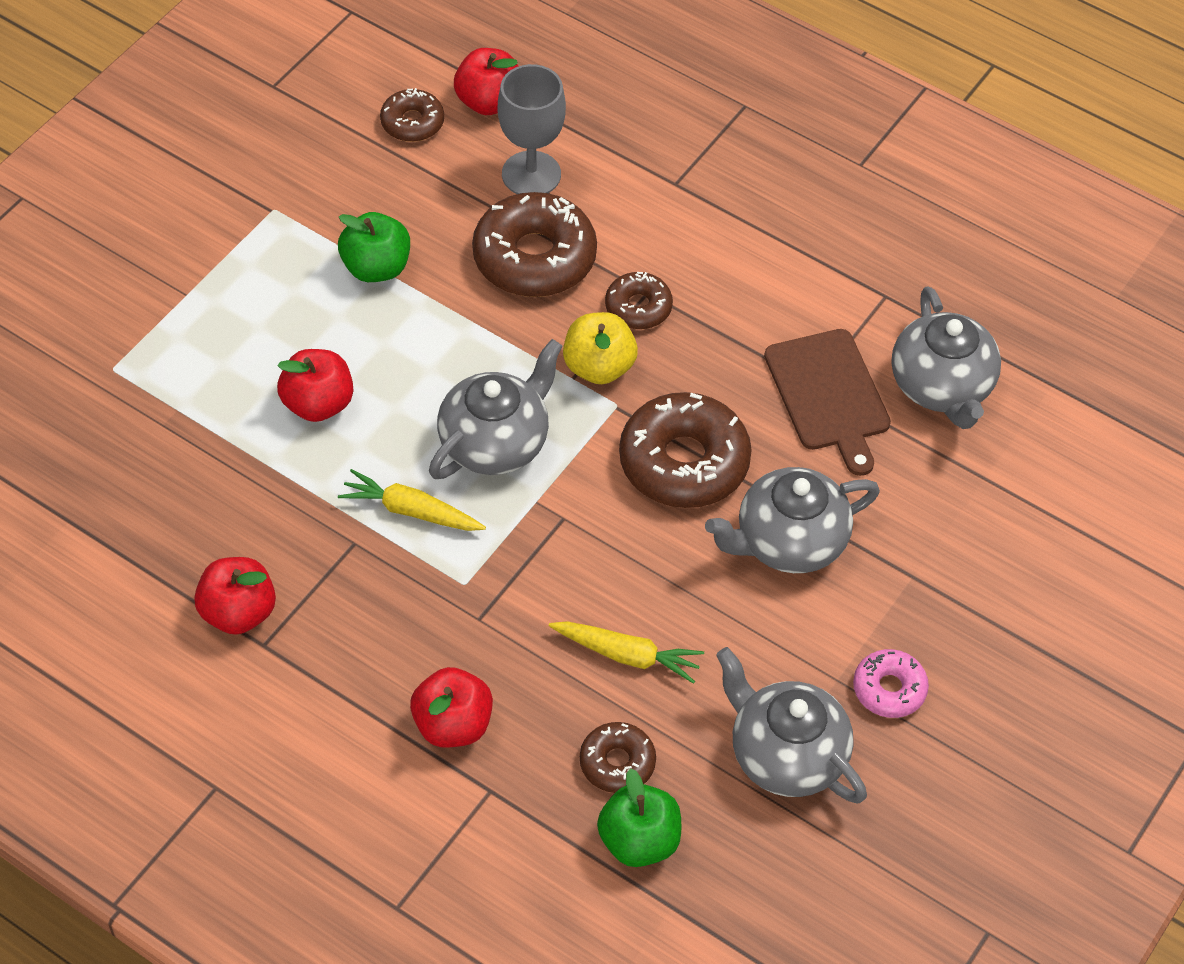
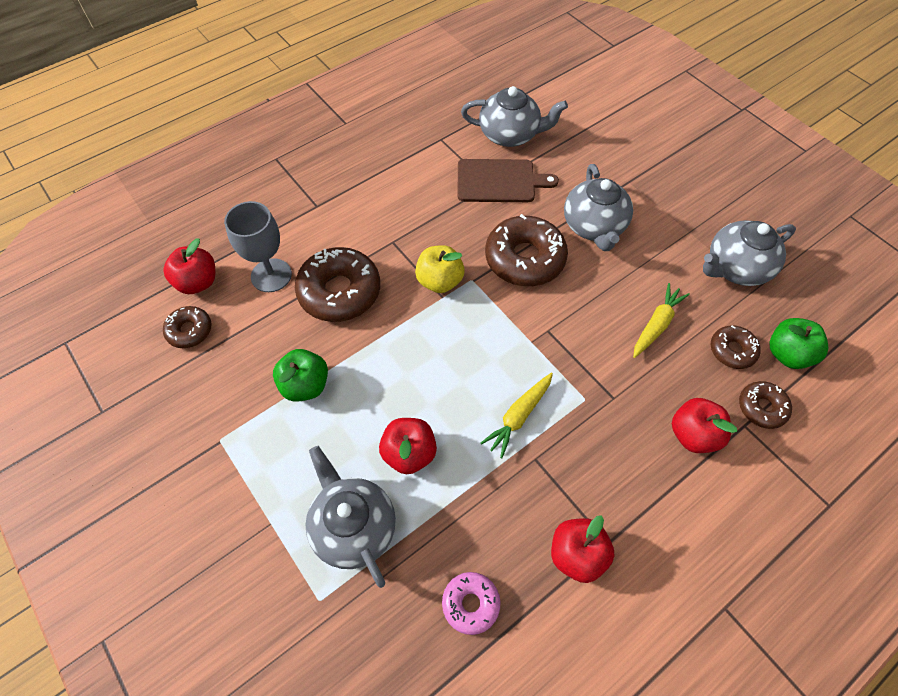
camera: 70 degrees left, 5 degrees up
grey teapot [429,339,563,479] -> grey teapot moved to [305,446,396,588]
brown donut [605,272,673,329] -> brown donut moved to [739,381,792,429]
pink donut [853,649,929,718] -> pink donut moved to [442,572,500,635]

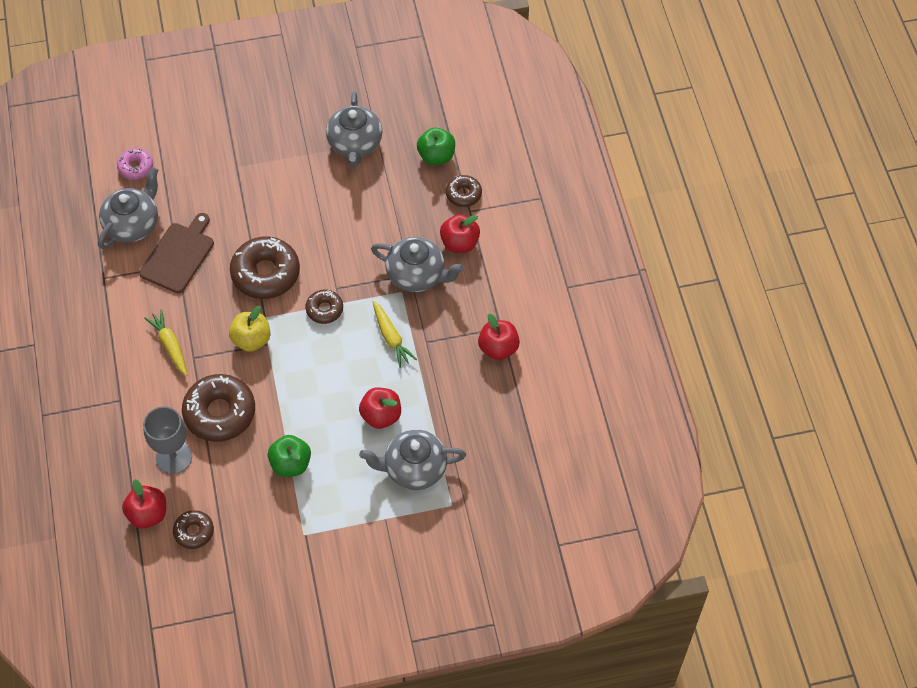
camera: 65 degrees left, 0 degrees up
pink donut [442,572,500,635] -> pink donut moved to [117,148,153,180]
grey teapot [564,164,633,251] -> grey teapot moved to [371,237,464,292]
yellow carrot [633,283,690,358] -> yellow carrot moved to [144,309,187,376]
brown donut [711,325,760,369] -> brown donut moved to [305,290,343,324]

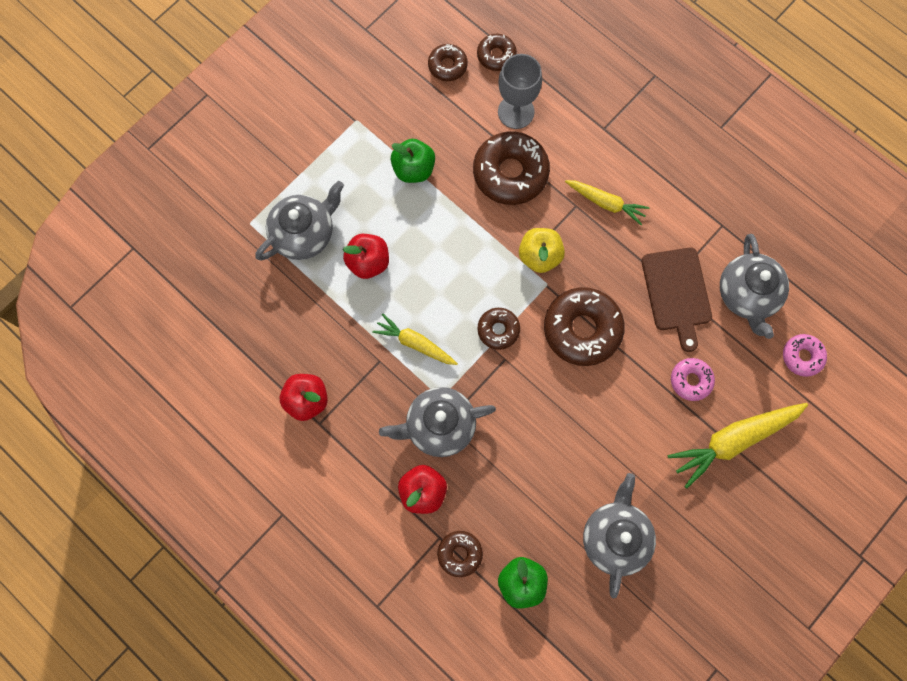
camera: 145 degrees right, 15 degrees up
red apple [122,479,166,529] -> brown donut [477,34,517,71]
grey teapot [326,92,383,167] -> grey teapot turned 45 degrees clockwise [583,473,656,599]
none -> yellow carrot [668,403,808,489]
none -> pink donut [671,358,715,401]

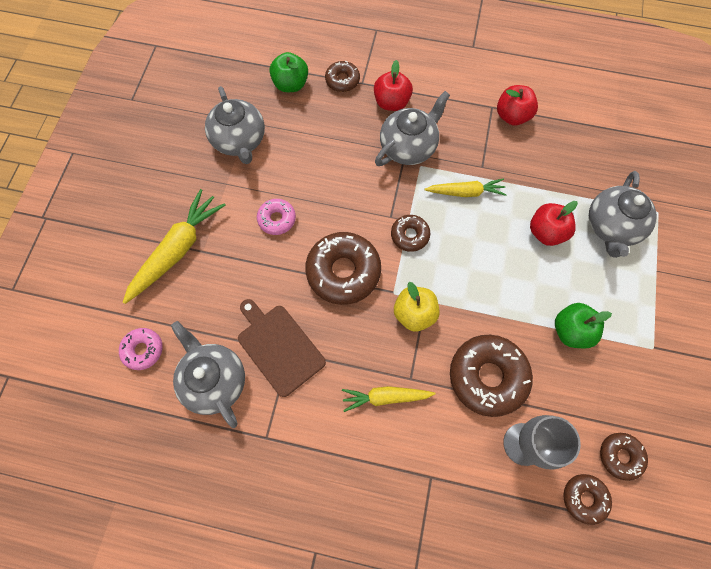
camera: 150 degrees right, 5 degrees down
pink donut [671,358,715,401] -> pink donut moved to [257,199,296,235]

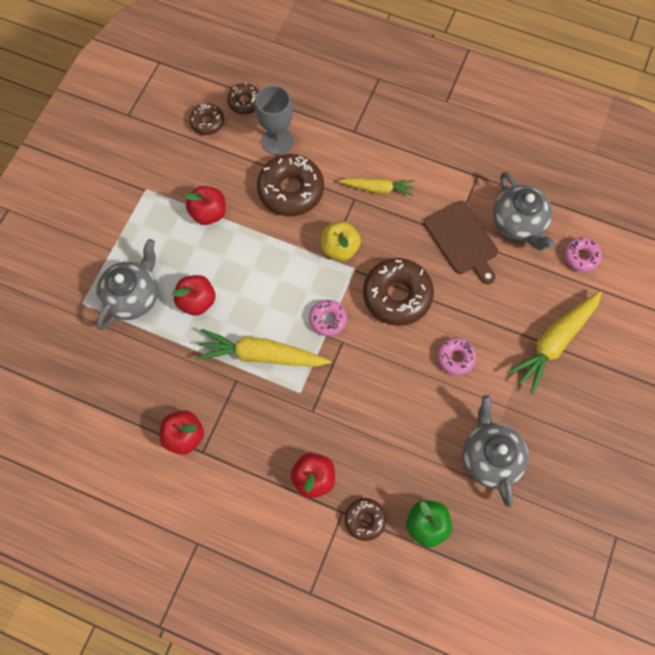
camera: 170 degrees left, 0 degrees up
grey teapot [375,91,450,166] -> none
brown donut [391,215,430,252] -> pink donut [309,300,347,336]
yellow carrot [425,178,507,197] -> yellow carrot [196,329,331,367], size x1.62
green apple [555,303,612,348] -> red apple [184,186,226,225]

